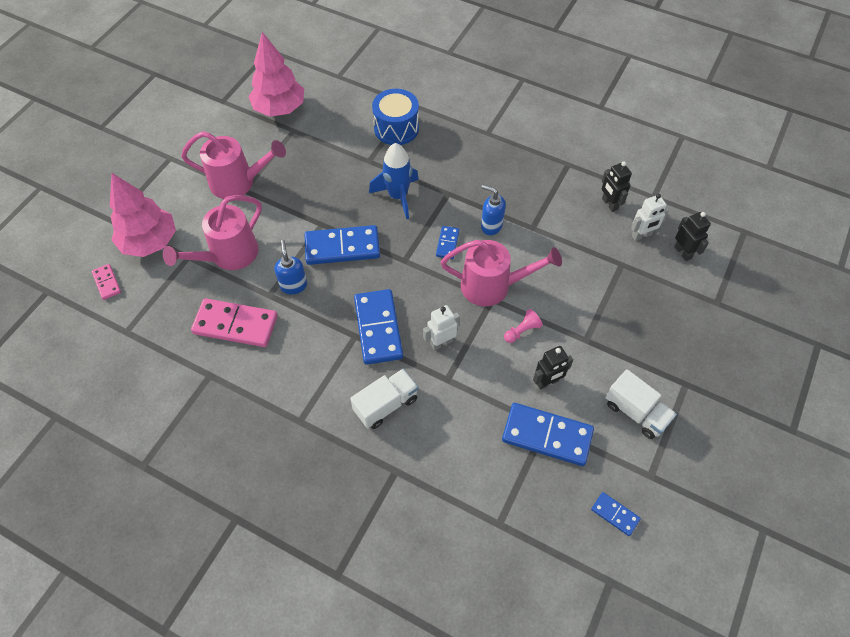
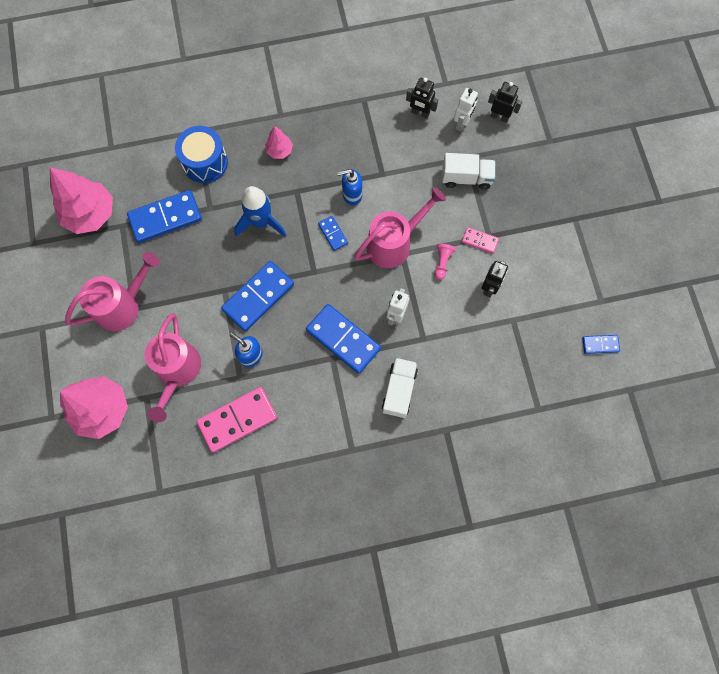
camera: 40 degrees left, 15 degrees up
pink domino [92,264,121,300] -> pink domino moved to [462,227,499,253]
blue domino [502,403,594,466] -> blue domino moved to [127,190,202,243]
white truck [606,369,677,439] -> white truck moved to [442,153,496,190]
none -> pink tree [265,126,293,159]

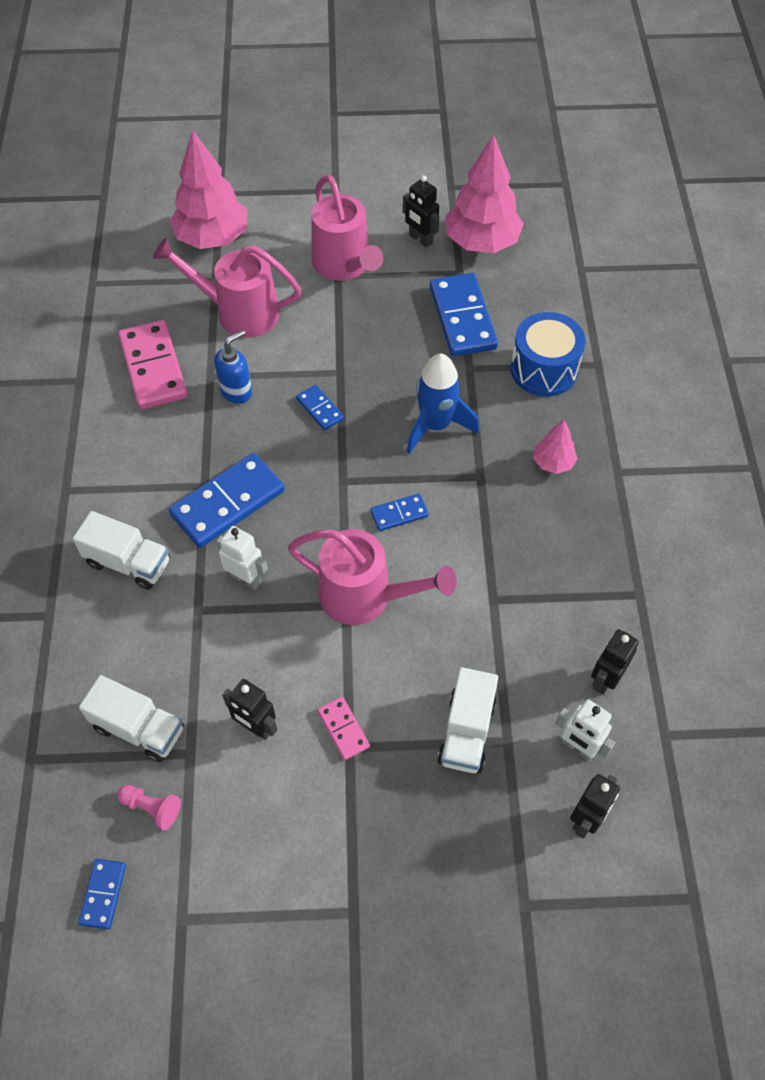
camera: 100 degrees right, 15 degrees down
blue domino [221,261,294,331] -> blue domino [296,385,344,431], size x0.50
blue soap dispenser [337,169,362,205] -> none
pink watering can [354,187,446,268] -> pink watering can turned 45 degrees counterclockwise [288,529,457,625]
pink pawn [435,244,456,280] -> pink pawn moved to [117,785,181,830]
pink domino [462,227,499,253] -> pink domino turned 60 degrees counterclockwise [317,697,370,760]
none -> white truck [79,675,184,762]
none -> black robot [403,175,440,248]

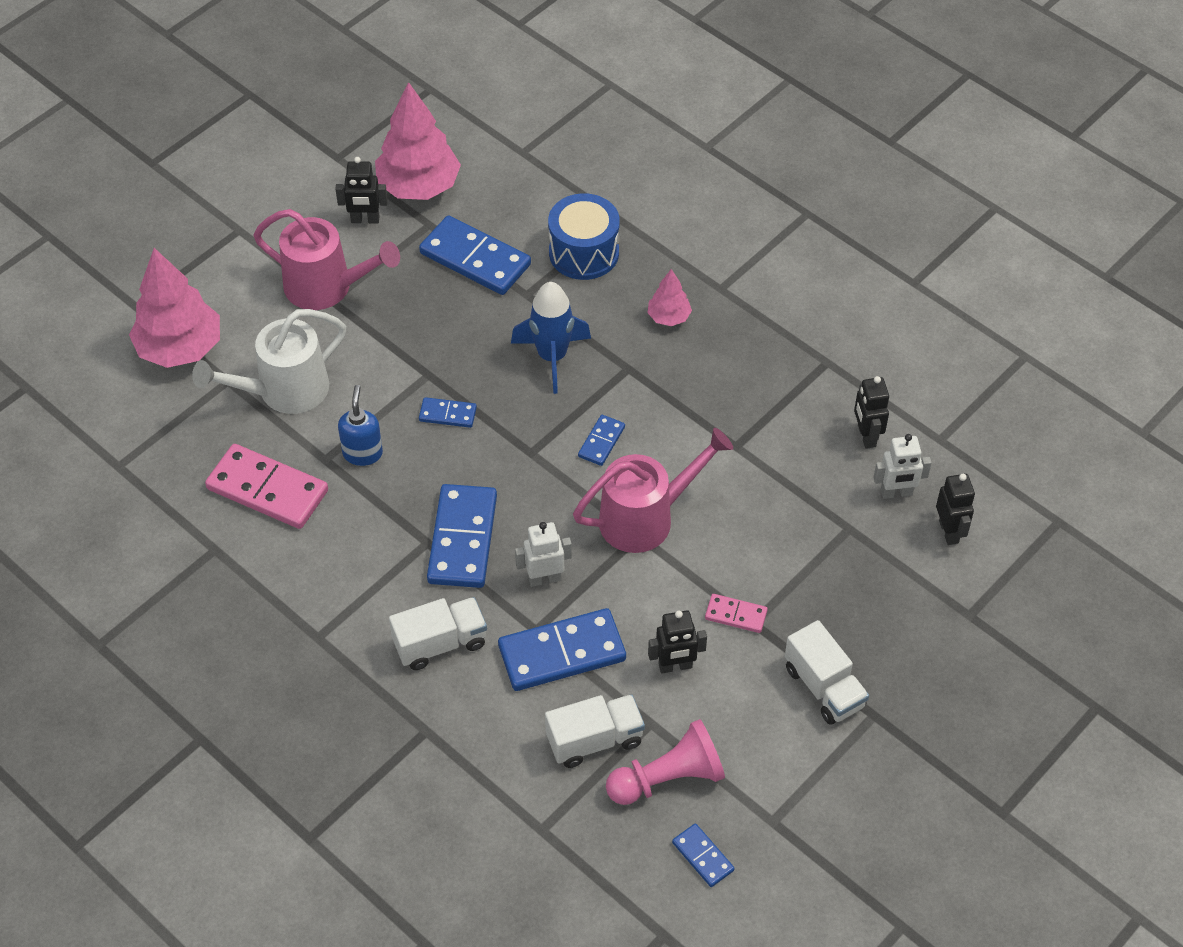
camera: 45 degrees left, 5 degrees down
pink pawn [117,785,181,830] -> pink pawn [606,719,725,805], size x1.87
pink watering can [153,237,301,338] -> white watering can [192,309,346,414]
white truck [437,667,498,773] -> white truck moved to [785,620,869,725]
none -> blue domino [498,608,626,691]

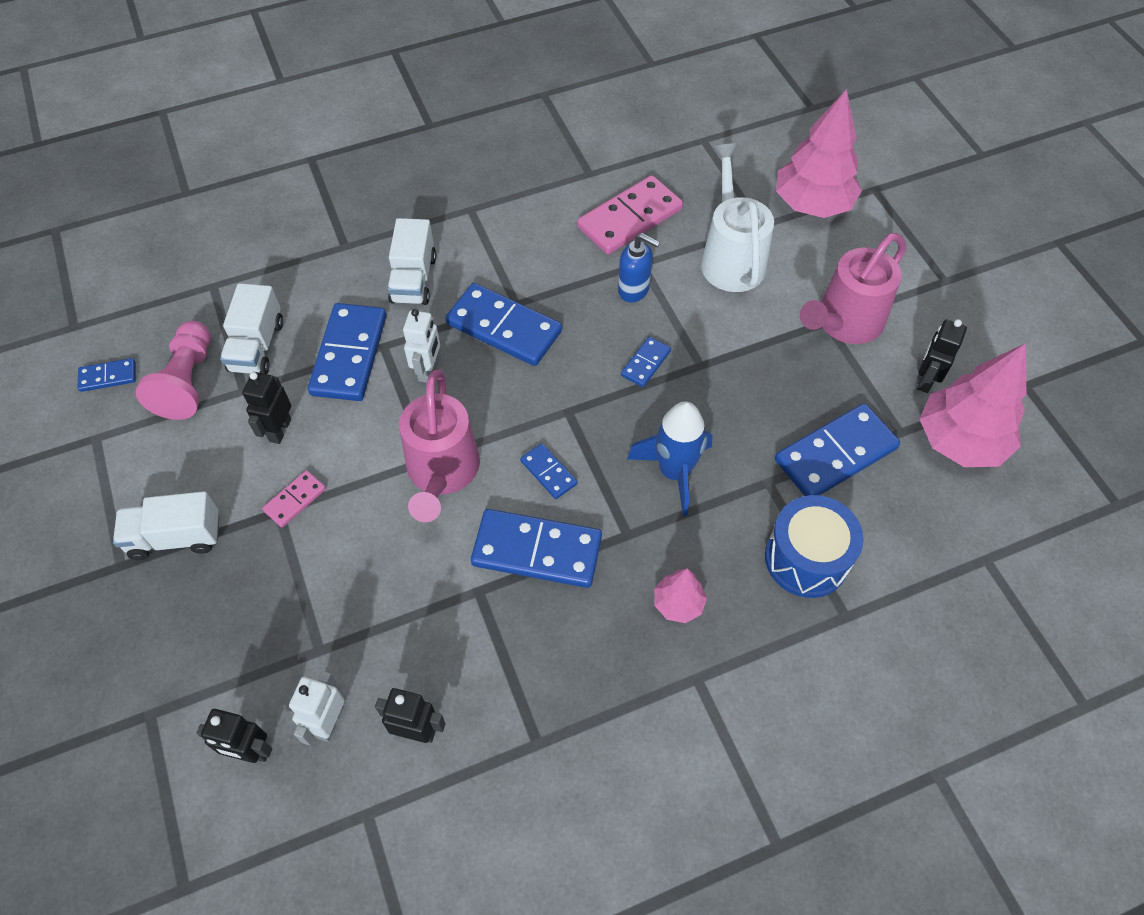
camera: 115 degrees right, 5 degrees up
none -> blue domino [471,509,602,588]

